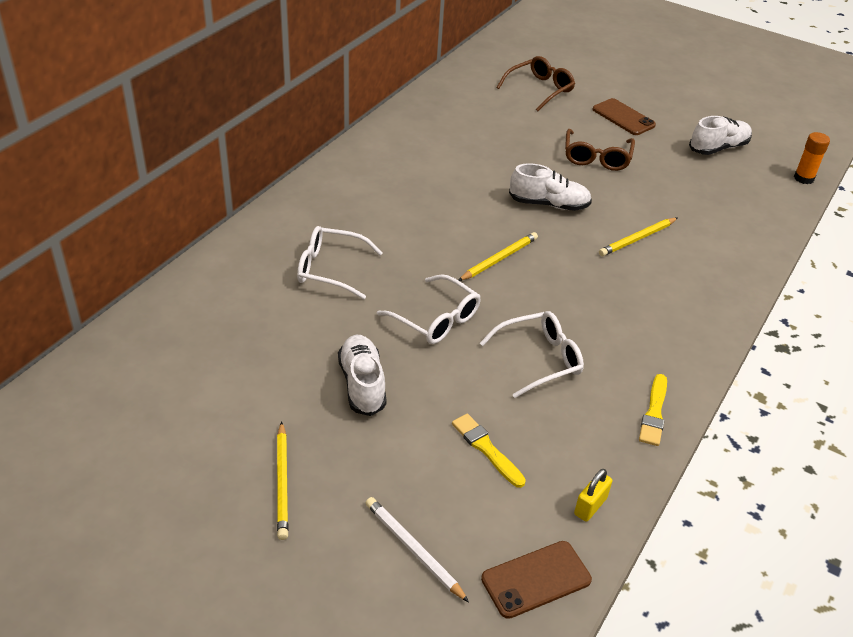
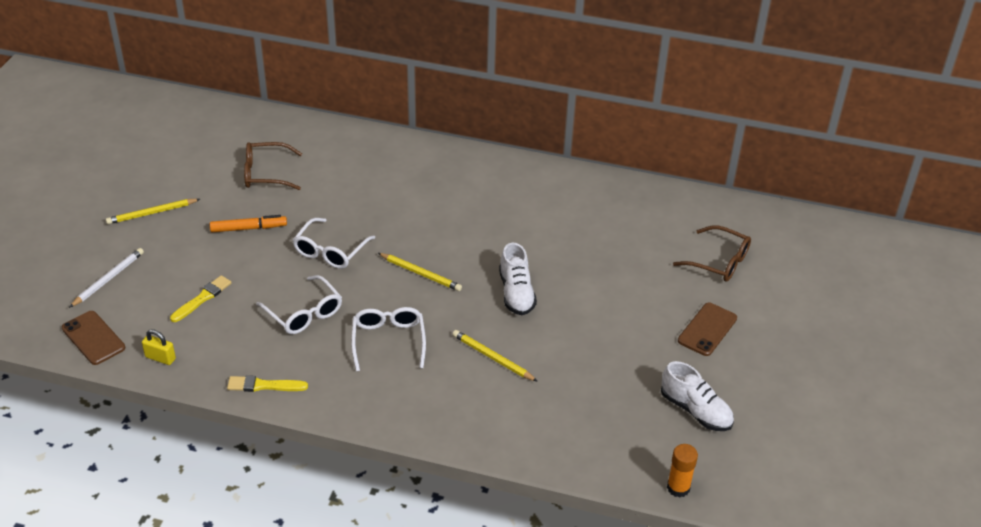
camera: 75 degrees right, 0 degrees up
white glasses [297,226,382,299] -> white glasses moved to [351,307,426,371]
white shoe [338,335,387,416] -> orange marker [210,215,287,232]
brown glasses [565,129,635,171] -> brown glasses moved to [244,142,302,190]

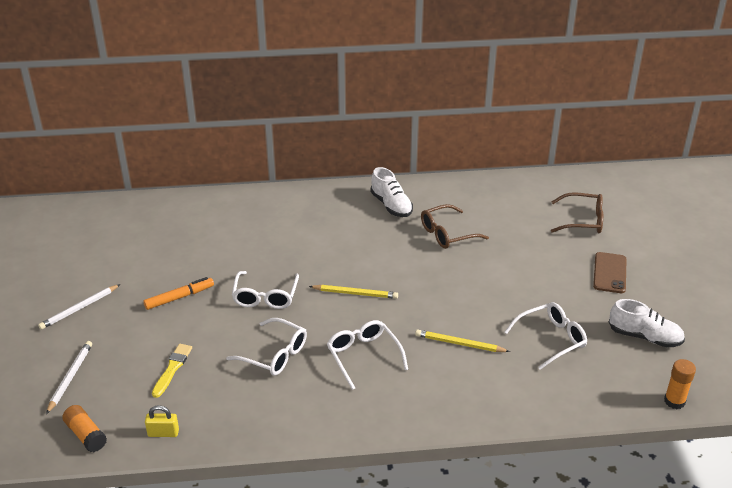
camera: 20 degrees left, 5 degrees down
brown phone [62,311,125,365] -> orange glue stick [62,405,107,452]
yellow pencil [106,199,200,224] -> white pencil [38,284,120,330]
yellow brush [227,375,308,392] -> none
brown glasses [244,142,302,190] -> brown glasses moved to [421,204,489,249]
white shoe [499,243,537,315] -> white shoe moved to [371,167,413,217]
none -> white glasses [505,302,587,370]

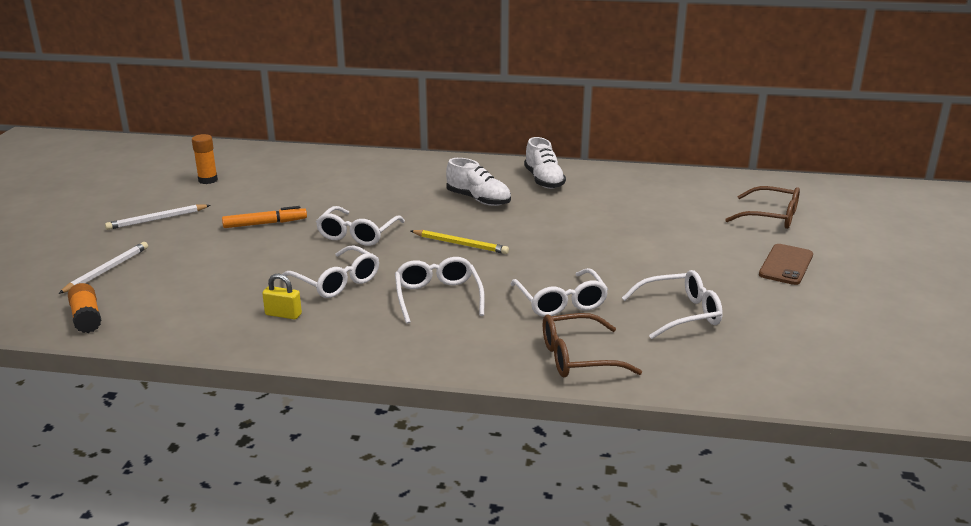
camera: 15 degrees right, 10 degrees down
yellow padlock [145,405,179,437] -> yellow padlock moved to [262,274,302,319]
yellow brush [152,344,192,398] -> none
yellow pencil [415,330,510,352] -> white glasses [510,268,608,317]
brown glasses [421,204,489,249] -> brown glasses moved to [543,313,642,378]
white shoe [609,299,685,347] -> white shoe moved to [446,158,511,206]
orange glue stick [664,359,696,409] -> orange glue stick moved to [192,134,218,184]

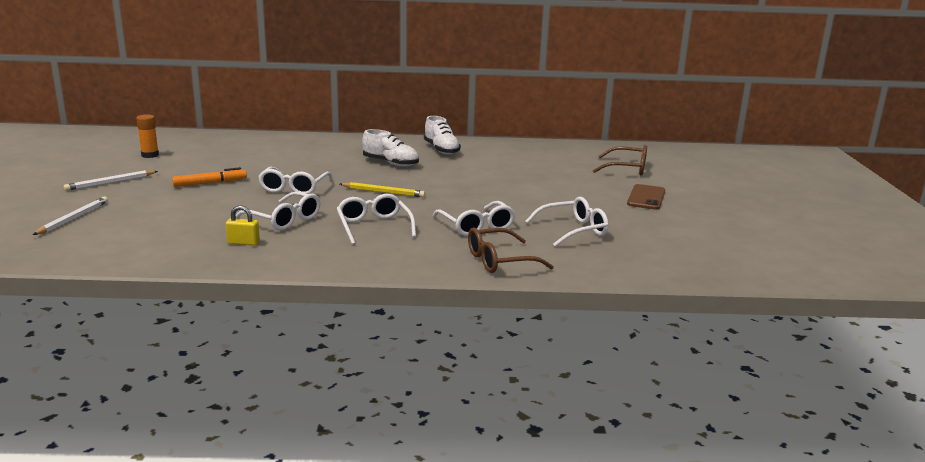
camera: 10 degrees left, 5 degrees down
orange glue stick [68,283,102,333] -> none

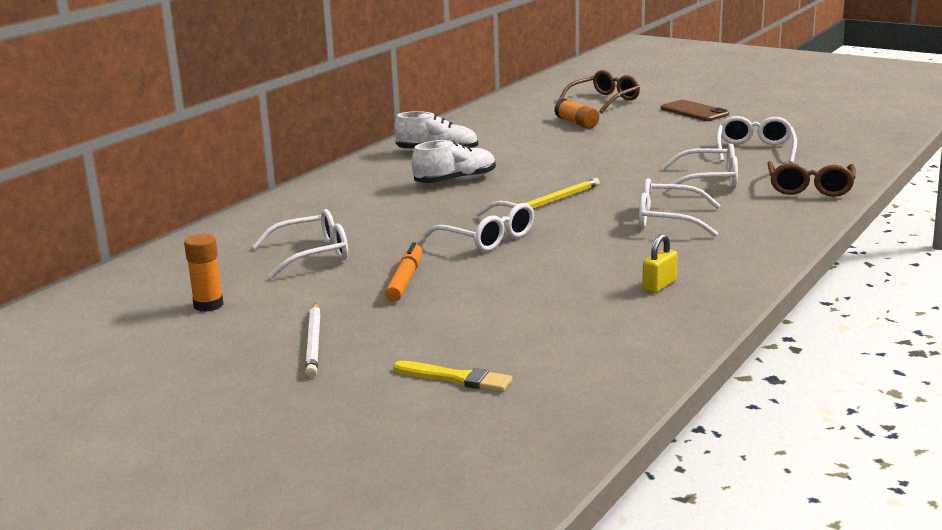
camera: 55 degrees left, 0 degrees up
white pencil [33,196,108,235] -> yellow brush [393,361,512,392]
white glasses [236,191,320,230] -> white glasses moved to [252,209,348,278]
none -> orange glue stick [554,98,599,129]

